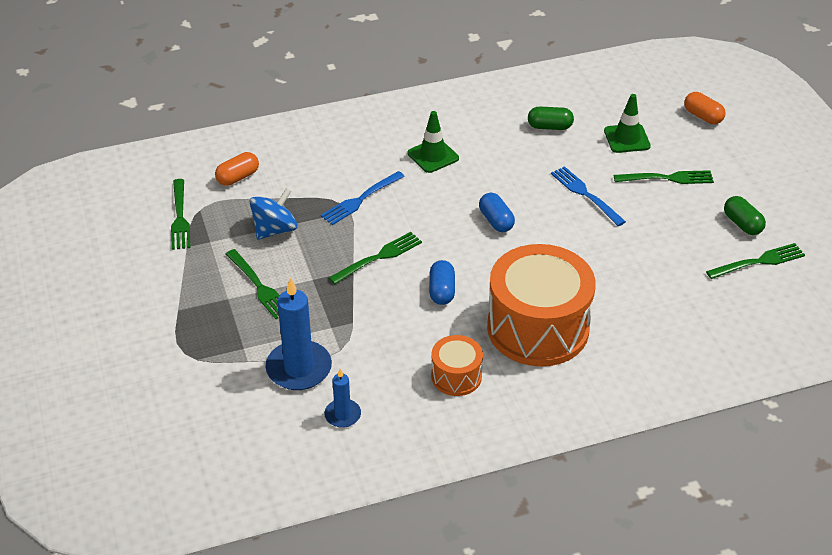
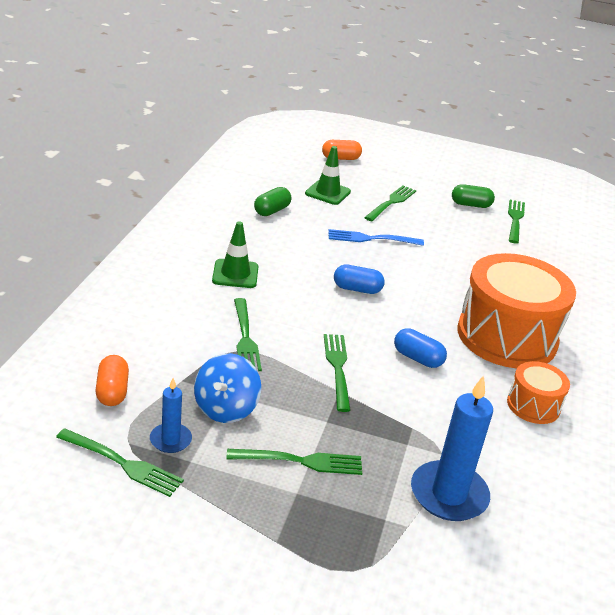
camera: 60 degrees left, 10 degrees down
blue spinning top [250,188,298,240] -> blue spinning top turned 150 degrees counterclockwise [194,353,261,423]
blue fork [321,171,405,225] -> green fork [234,298,262,371]
blue candle [324,369,361,428] -> blue candle moved to [150,378,192,453]

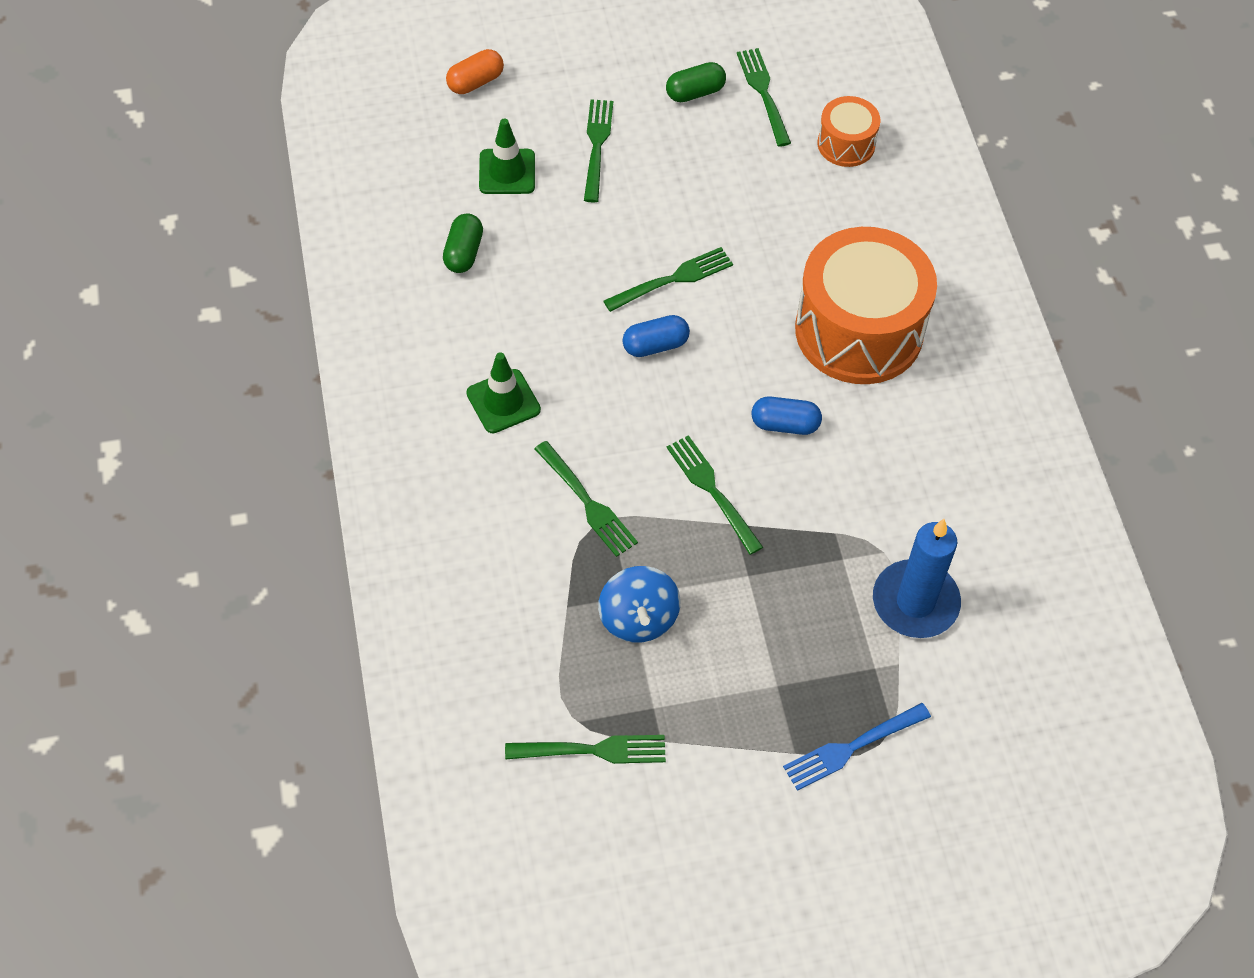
camera: 25 degrees left, 25 degrees up
orange capsule [95,355,129,406] -> none
blue candle [150,378,192,453] -> none
green fork [226,449,362,475] -> green fork moved to [604,247,733,312]
blue fork [328,229,424,246] -> blue fork moved to [783,703,931,791]
orange drum [507,361,570,424] -> orange drum moved to [818,96,880,167]

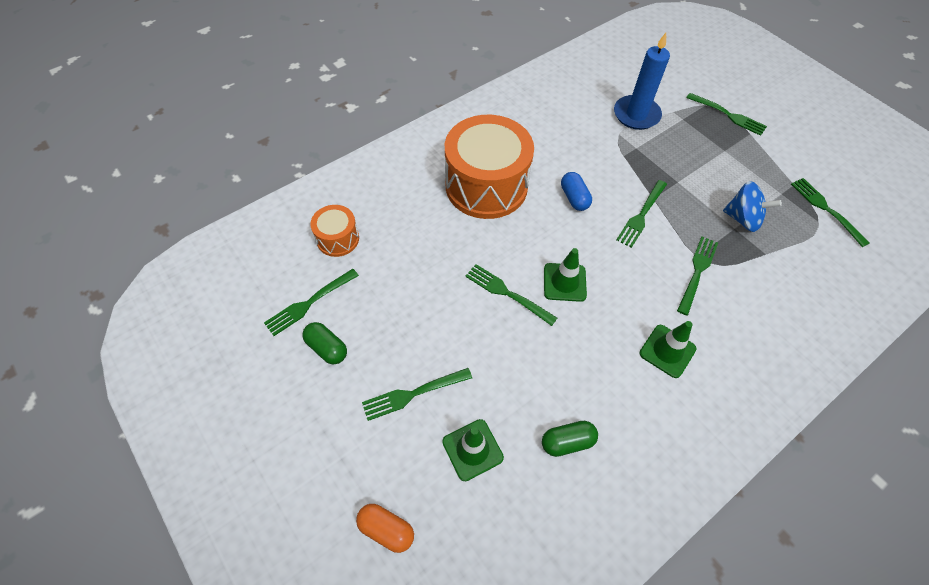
camera: 115 degrees left, 0 degrees up
blue spinning top [598,566,681,643] -> blue spinning top turned 60 degrees clockwise [723,181,782,232]
blue capsule [623,315,690,357] -> green traffic cone [544,248,587,302]
blue fork [783,703,931,791] -> green fork [686,93,767,136]

